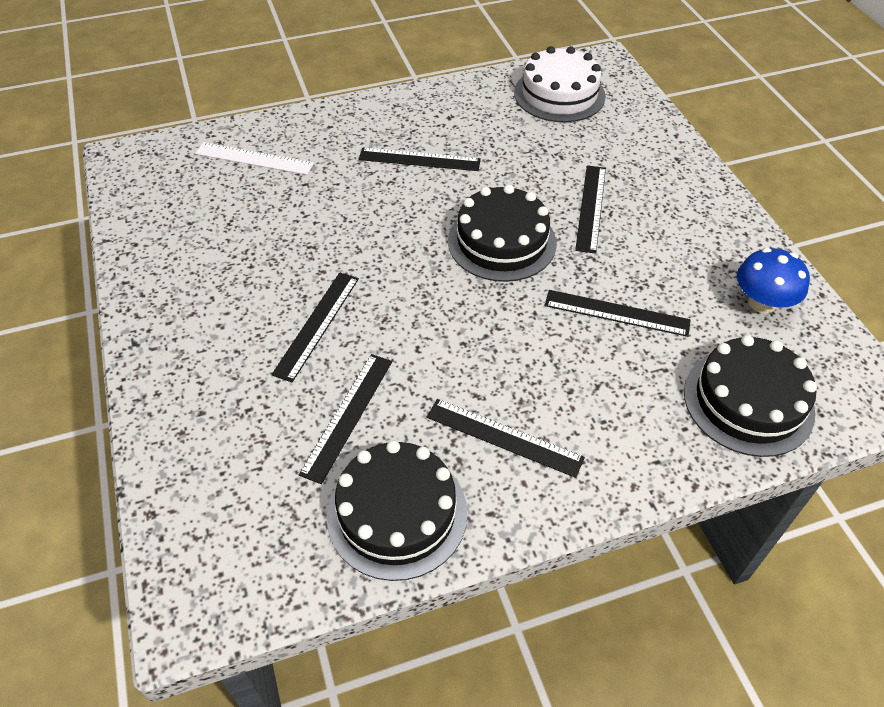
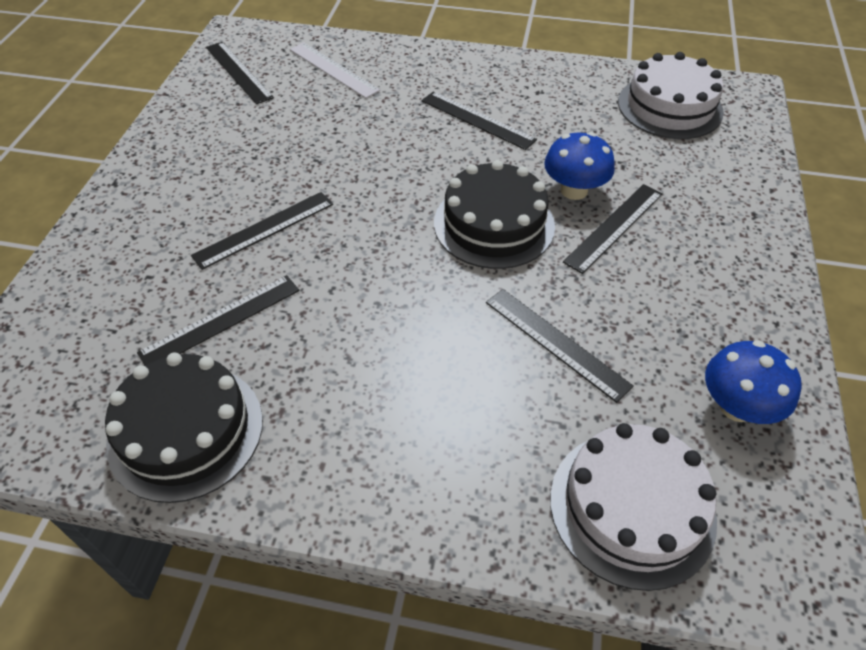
camera: 30 degrees right, 0 degrees up
black ruler [427,399,585,478] -> black ruler moved to [206,42,274,104]
black cake [684,335,817,457] -> white cake [550,423,717,591]
none -> blue mushroom [544,132,615,200]

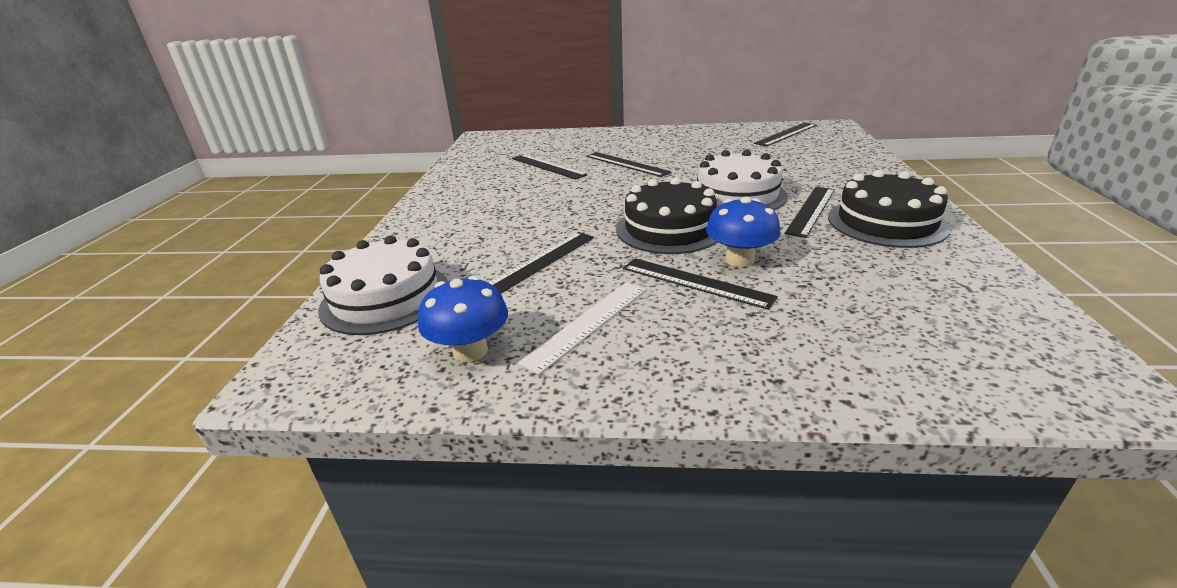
camera: 85 degrees right, 20 degrees down
black cake [105,352,263,503] -> black cake moved to [828,170,950,248]
white ruler [290,42,380,98] -> white ruler moved to [517,282,646,375]
white cake [618,52,724,139] -> white cake moved to [697,150,788,210]

